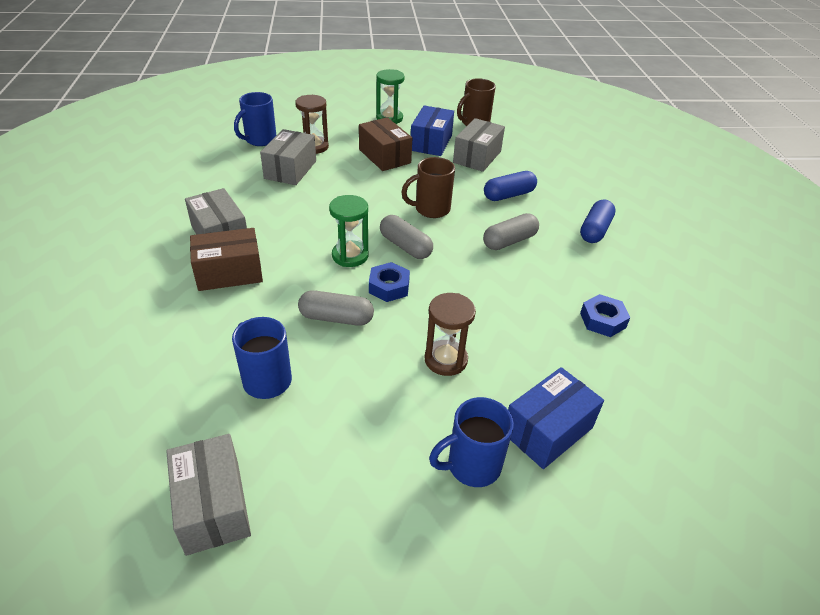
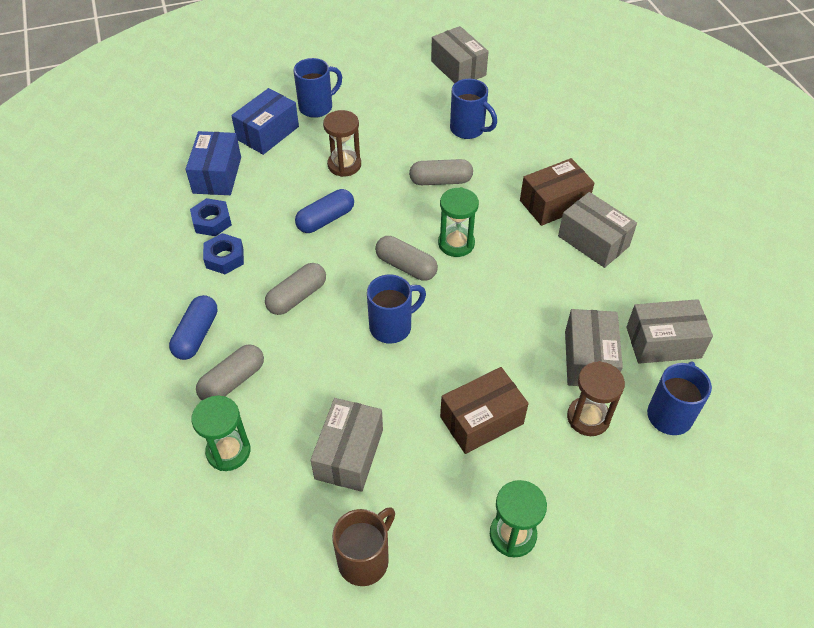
camera: 170 degrees right, 10 degrees up
brown box [359,117,412,171] -> brown box turned 75 degrees counterclockwise [440,367,529,454]
blue nut [369,262,410,302] -> blue nut moved to [203,233,244,274]
brown mug [401,157,455,218] -> blue mug [367,274,426,344]
blue box [411,106,454,156] -> blue box moved to [186,131,241,195]
blue capsule [484,171,537,201] -> blue capsule moved to [295,189,354,233]
none -> green hourglass [191,396,250,471]
none -> grey capsule [196,345,264,400]
none -> grey box [626,299,713,364]

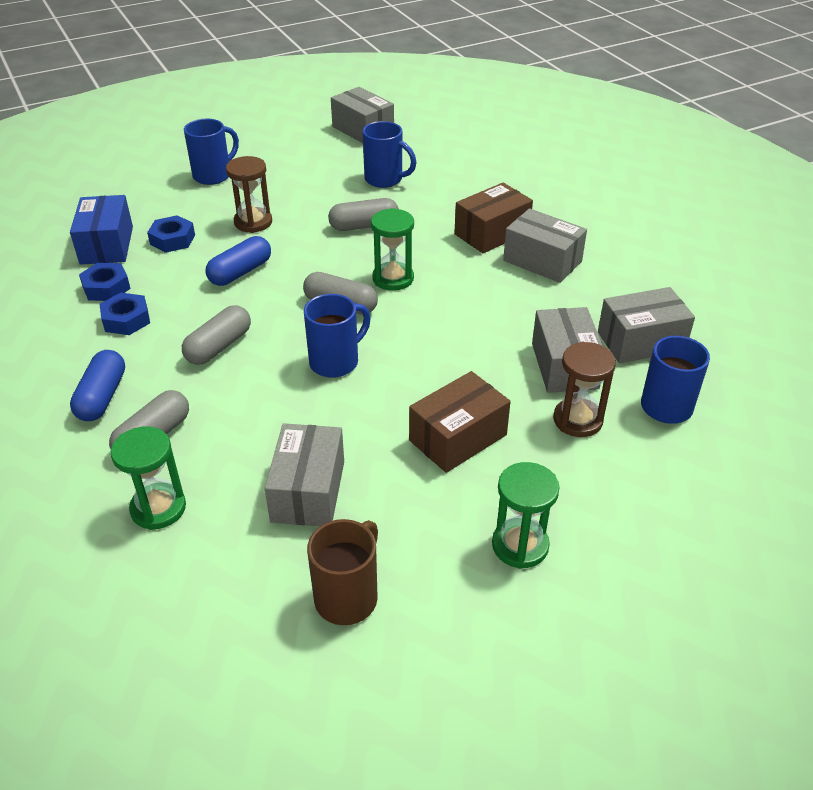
camera: 10 degrees left, 10 degrees down
blue box [231,88,299,155] -> none
none -> blue nut [147,215,195,253]

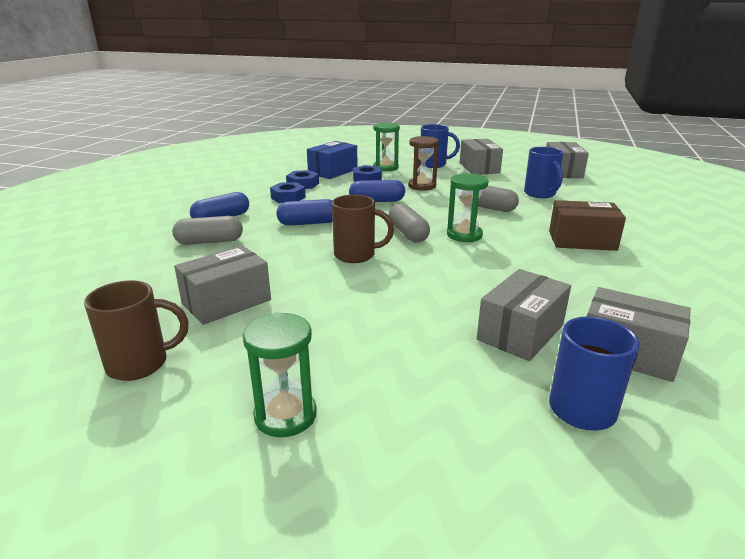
camera: 45 degrees right, 15 degrees down
green hourglass [111,426,186,530] -> green hourglass moved to [373,122,400,171]
grey capsule [182,305,251,365] -> blue capsule [276,199,333,226]
blue mug [304,294,371,378] -> brown mug [332,195,394,263]
brown box [409,371,511,473] -> none
grey box [503,208,587,283] -> grey box moved to [460,139,503,174]
brown hourglass [553,342,616,437] -> none

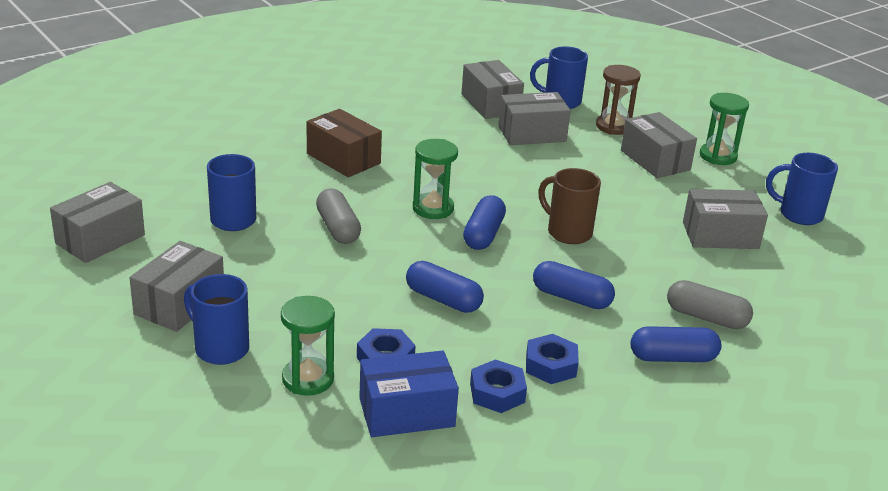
camera: 145 degrees left, 5 degrees up
brown mug [84,281,189,381] -> blue mug [766,153,838,225]
grey capsule [389,203,430,242] -> blue capsule [463,195,506,250]
brown hourglass [408,136,439,191] -> brown hourglass moved to [596,65,641,135]
none -> grey box [621,112,697,178]

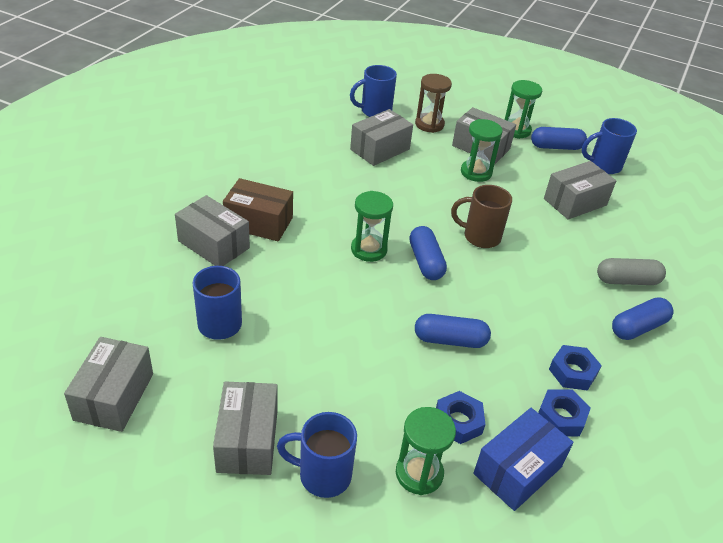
camera: 30 degrees left, 10 degrees up
grey capsule [316,189,361,244] -> none
grey box [461,60,524,119] -> grey box moved to [175,195,250,266]
blue capsule [533,261,615,309] -> blue capsule moved to [531,127,587,150]
none -> green hourglass [461,119,503,182]

